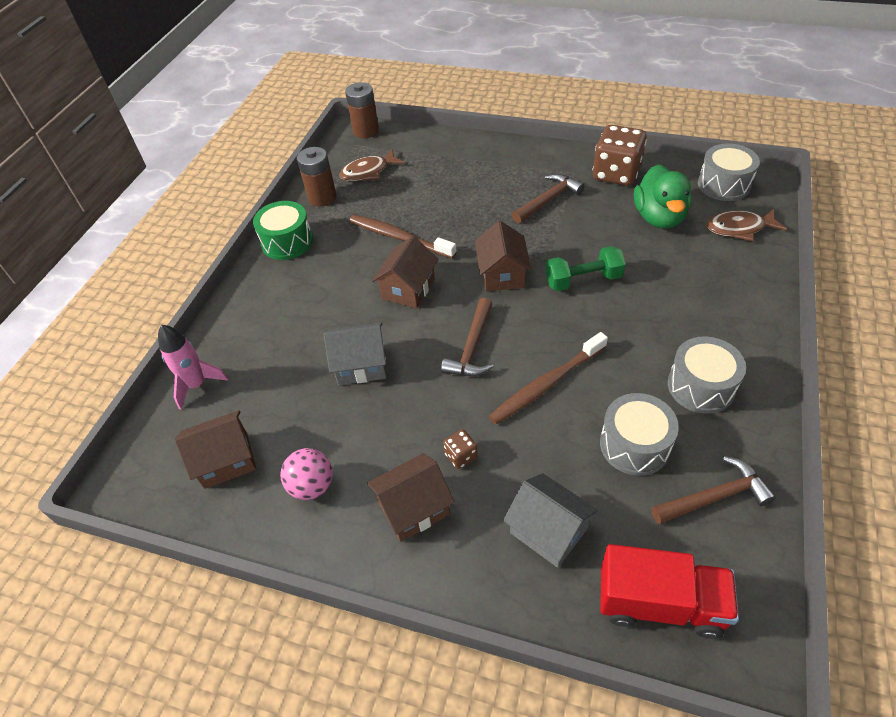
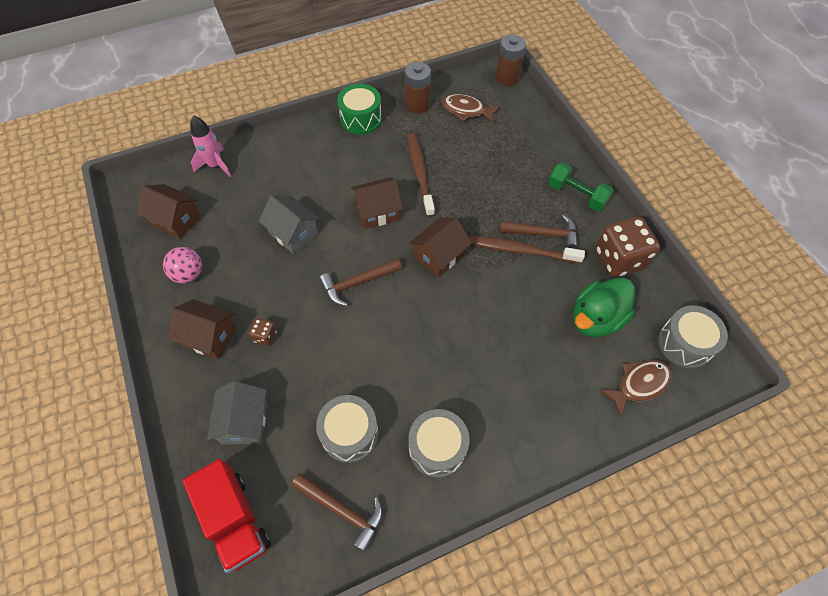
camera: 45 degrees right, 10 degrees up
brown toothbrush [489,332,608,424] -> brown toothbrush moved to [469,236,585,264]
green dumbbell [545,246,626,291] -> green dumbbell moved to [548,162,614,211]
brown fish [707,209,787,241] -> brown fish turned 105 degrees clockwise [599,360,672,417]

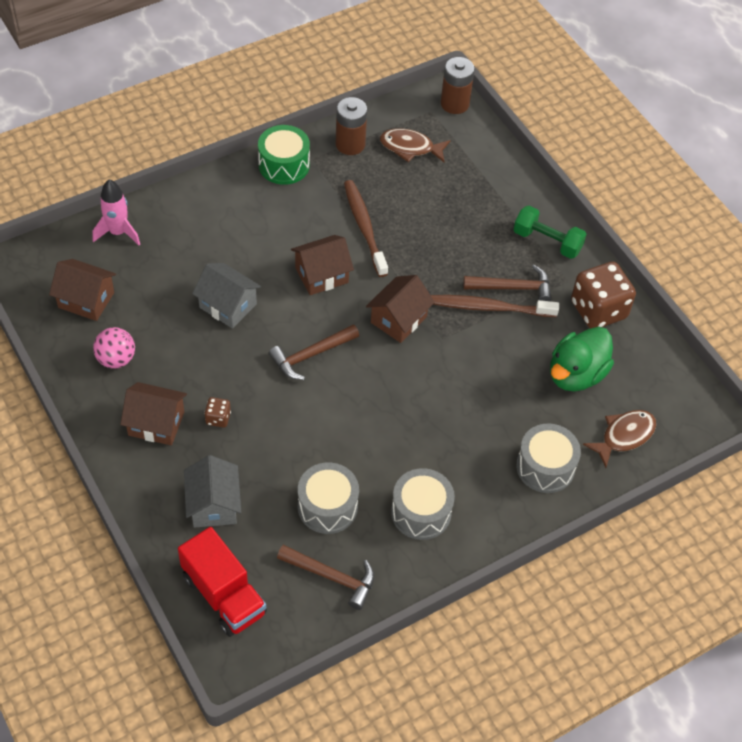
camera: 10 degrees left, 5 degrees down
grey drum [658,305,728,368] -> grey drum moved to [516,423,581,493]

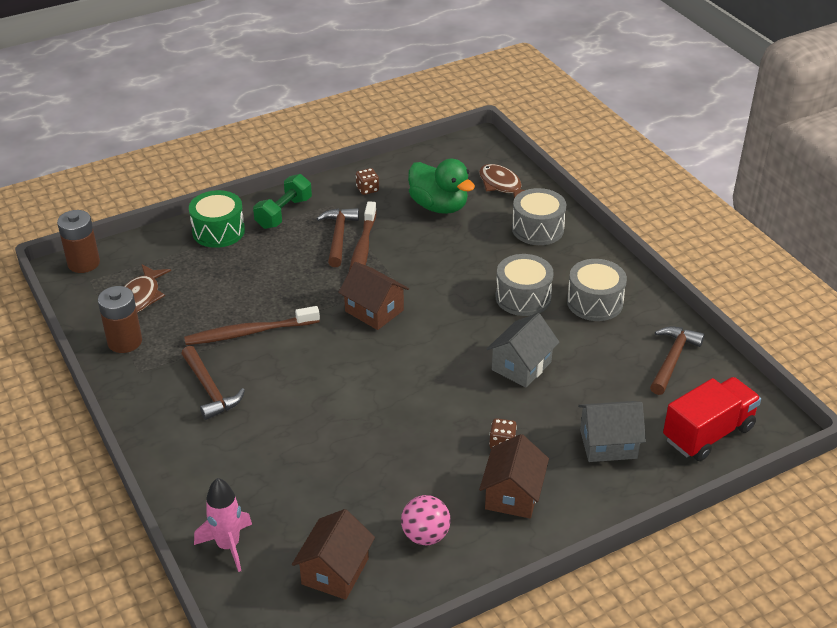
camera: 85 degrees left, 15 degrees down
grey house [192,263,261,329] -> grey house moved to [487,313,560,387]
green drum [258,125,310,185] -> green drum moved to [189,190,245,248]
brown hammer [269,325,359,380] -> brown hammer moved to [181,346,245,420]
brown house [291,235,354,295] -> none
grey drum [298,462,359,534] -> grey drum moved to [496,254,554,316]
brown dice [571,262,636,329] -> brown dice [356,168,379,195], size x0.45

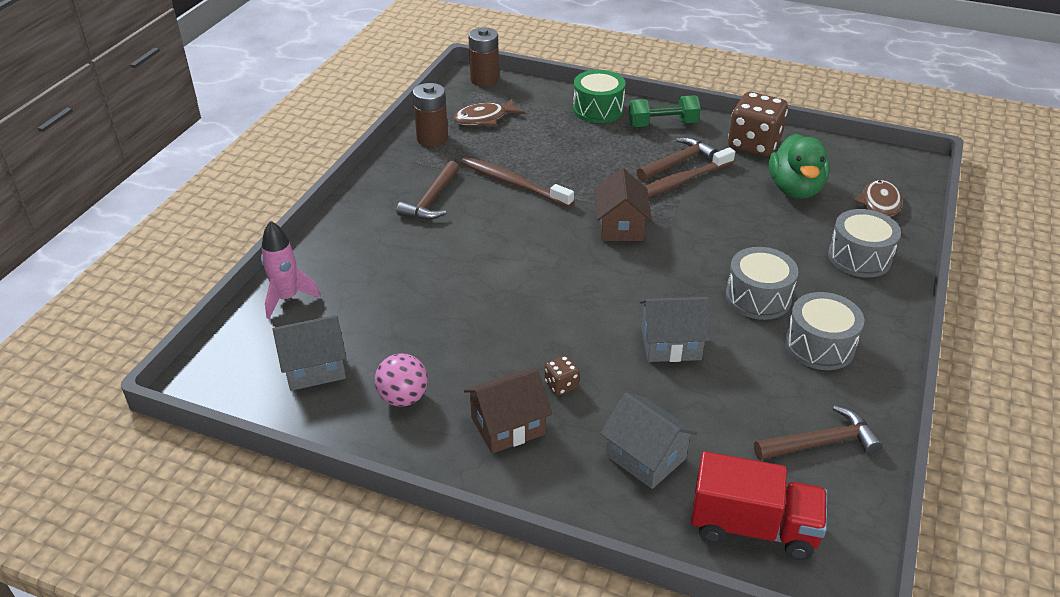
camera: 50 degrees right, 0 degrees up
brown house [292,509,375,600] -> grey house [273,315,347,391]
brown dice [356,168,379,195] -> brown dice [728,92,788,156], size x2.24

